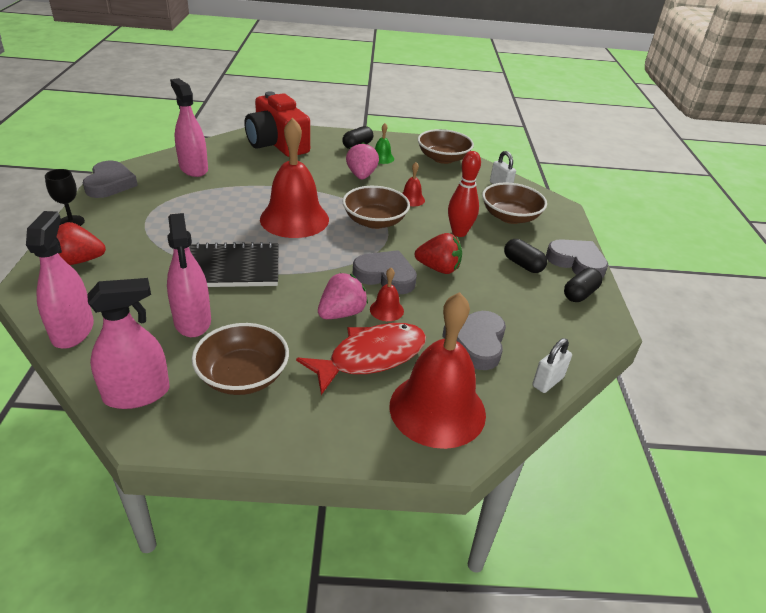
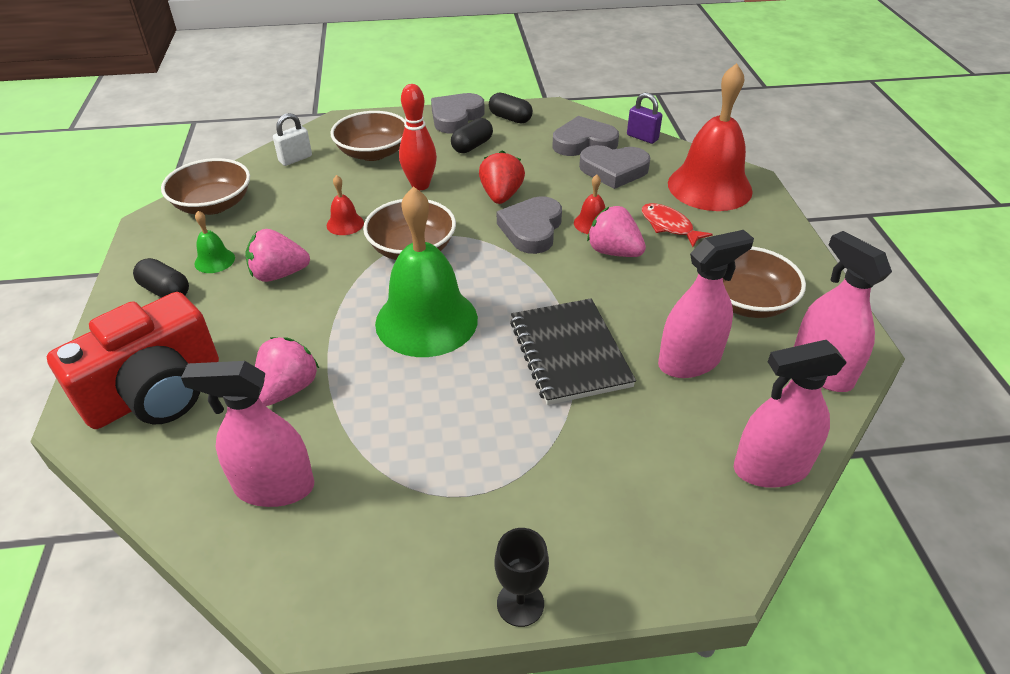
camera: 95 degrees left, 5 degrees up
red strawberry [56,222,106,265] -> none
grey heart [83,161,138,198] -> grey heart moved to [553,116,619,156]
pink spray bottle [170,78,208,177] -> pink spray bottle turned 45 degrees clockwise [181,361,314,507]
red bell [260,118,329,238] -> green bell [375,186,478,357]
red fish [296,323,426,395] -> red fish [642,203,713,247], size x0.58
white padlock [532,338,572,393] -> purple padlock [627,93,662,144]
none -> pink strawberry [255,337,319,406]

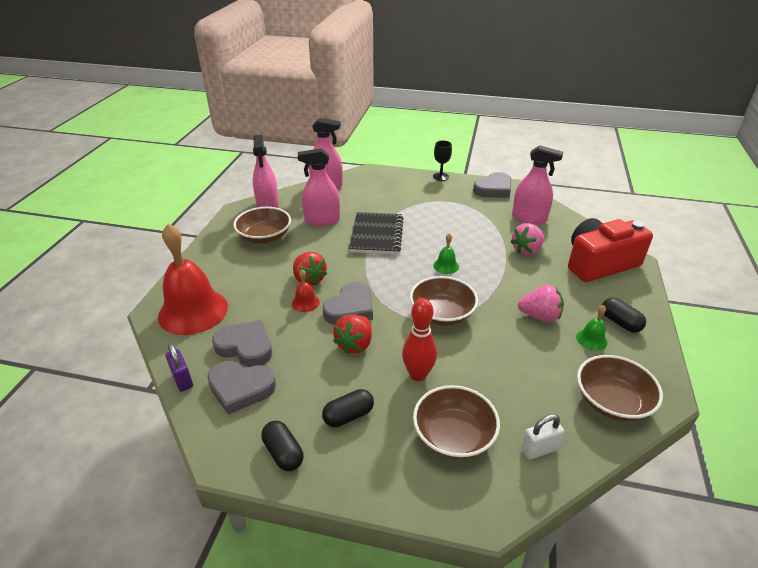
camera: 160 degrees left, 5 degrees down
red bell [327,175,364,235] -> none
green bell [375,186,478,357] -> green bell [433,233,459,274], size x0.42
grey heart [431,93,485,133] -> grey heart moved to [473,172,511,198]
pink strawberry [587,206,646,257] -> red strawberry [293,252,327,286]
red fish [642,203,713,247] -> none

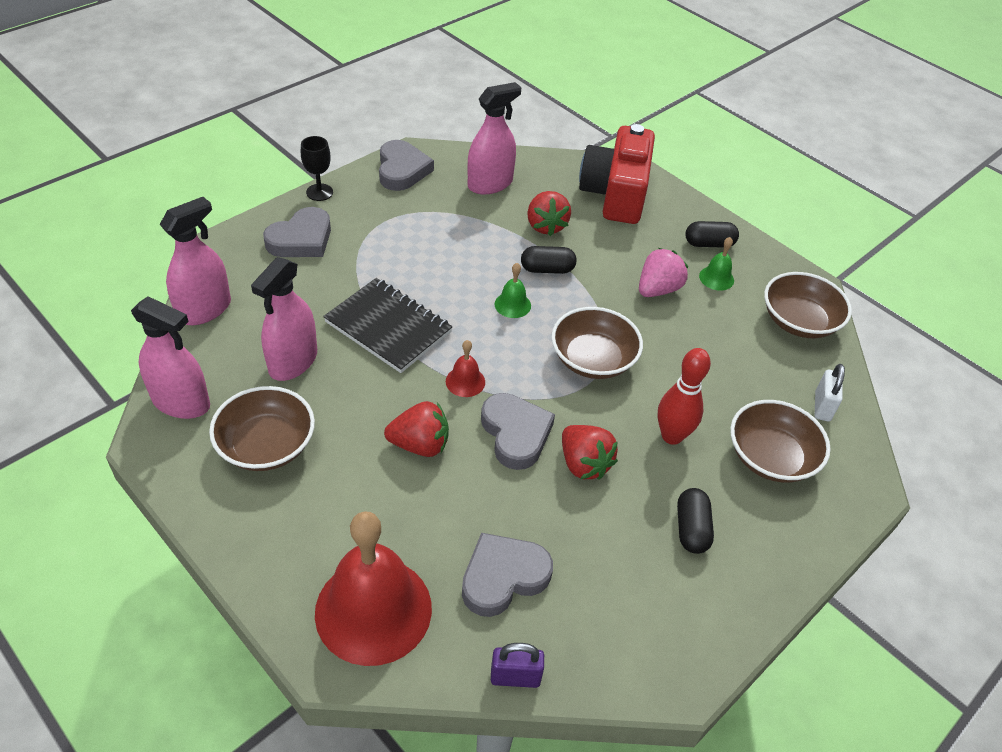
camera: 60 degrees left, 10 degrees up
grey heart [207,361,276,414] -> grey heart moved to [263,207,331,257]
black capsule [261,421,304,471] -> black capsule moved to [521,246,577,274]
red bell [292,269,320,312] -> red bell moved to [446,340,485,397]
pink strawberry [510,223,544,255] -> red strawberry [527,191,571,236]

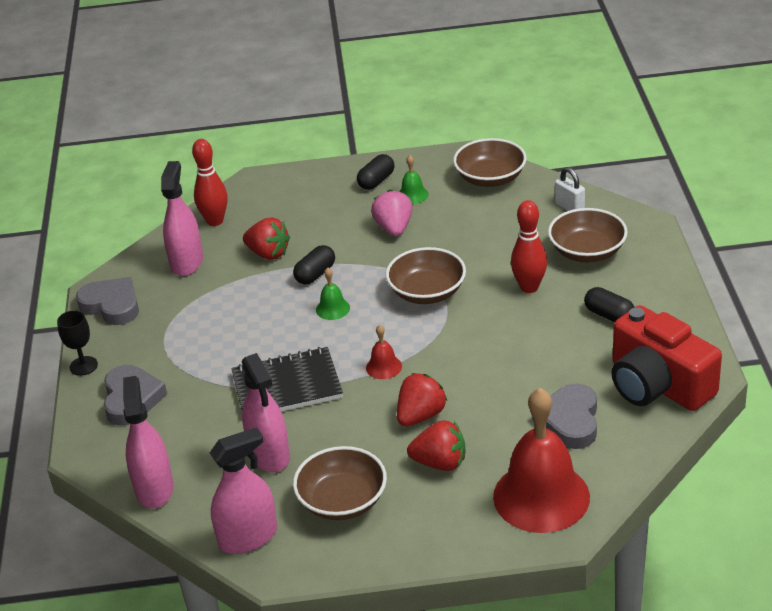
camera: 45 degrees left, 10 degrees down
grey heart [481,393,555,470] -> none
purple padlock [491,643,544,688] -> none
red strawberry [562,425,618,480] -> red strawberry moved to [407,420,465,471]
red camera [579,124,655,224] -> red camera moved to [611,305,722,411]
none -> red bowling pin [192,139,227,226]

